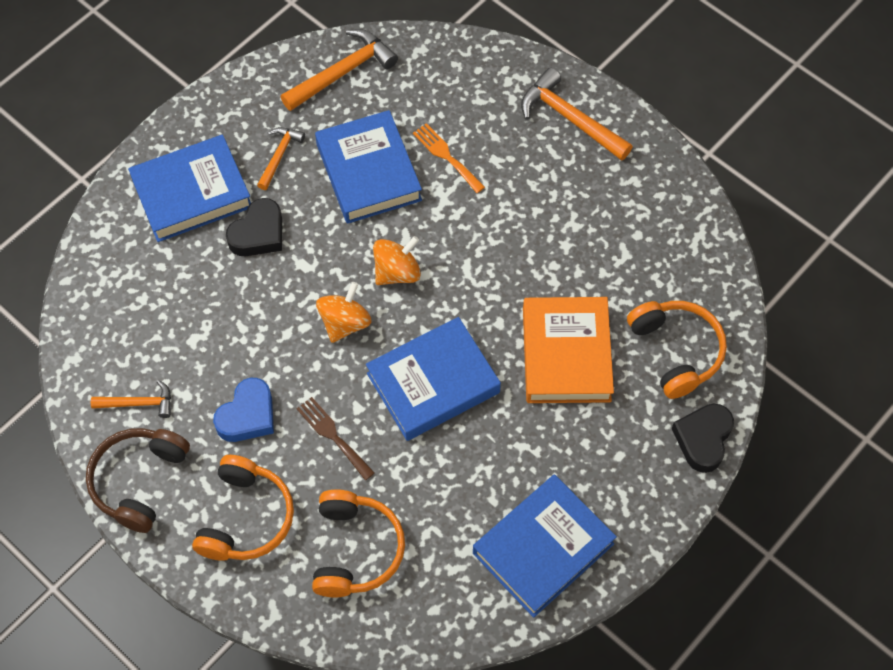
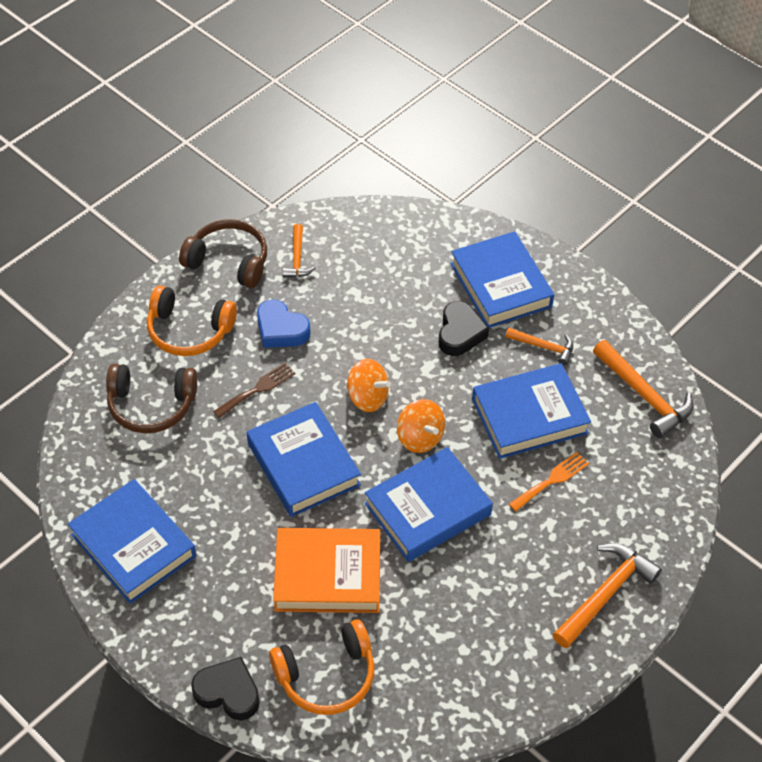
camera: 90 degrees right, 10 degrees down
black heart [226,198,282,256] -> black heart turned 120 degrees counterclockwise [439,301,489,356]
orange headphones [312,489,405,598] -> brown headphones [106,364,197,433]
none -> blue book [365,447,493,562]

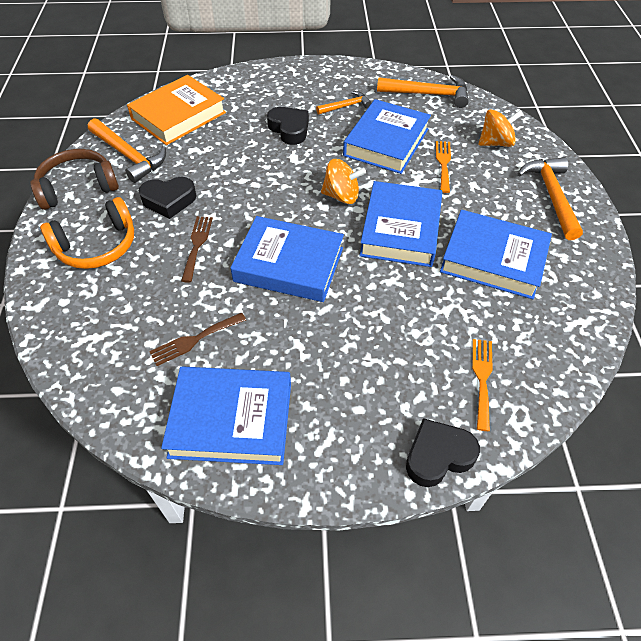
camera: 45 degrees left, 0 degrees up
brown headphones [106,364,197,433] -> none
blue heart [257,300,310,348] -> black heart [139,177,197,219]
orange headphones [269,619,375,715] -> orange fork [472,339,493,431]
orange book [273,528,380,613] -> orange book moved to [127,75,226,145]
orange hammer [283,224,316,278] -> orange hammer [88,118,166,183], size x1.70
orange spinning top [347,359,391,412] -> orange spinning top moved to [478,109,523,147]
blue book [450,231,554,328] -> blue book moved to [440,210,552,299]
none -> brown fork [149,312,246,366]

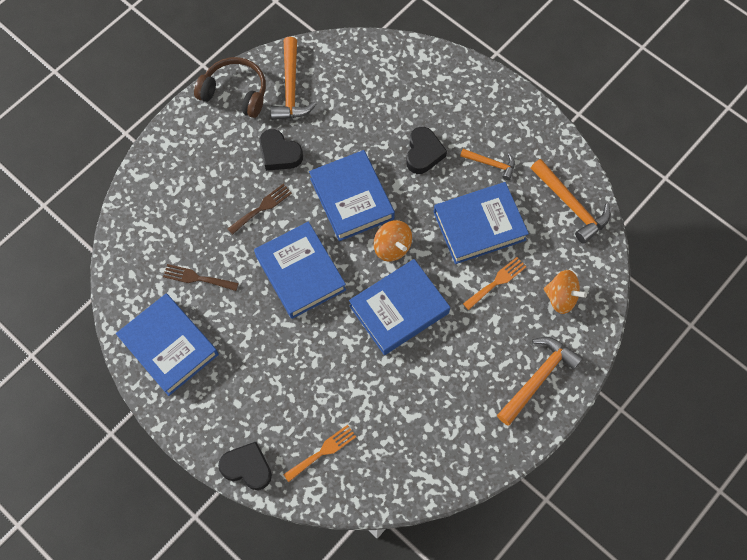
camera: 45 degrees right, 15 degrees up
orange headphones [40,197,134,269] -> none
orange book [127,75,226,145] -> none
blue book [440,210,552,299] -> blue book moved to [309,150,395,241]

